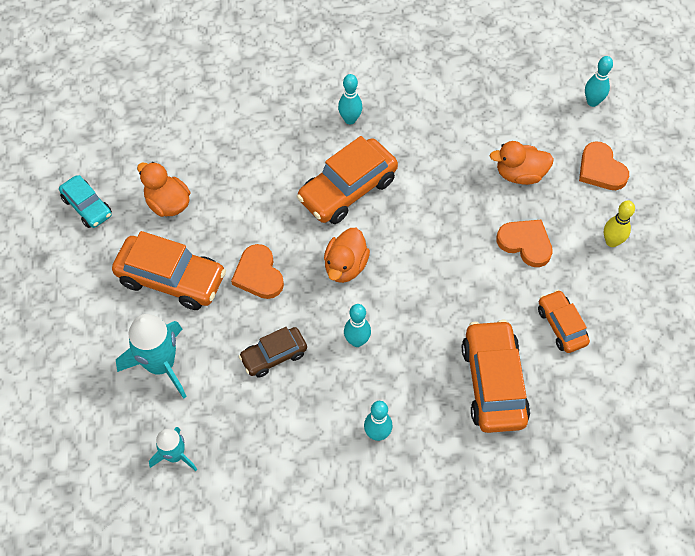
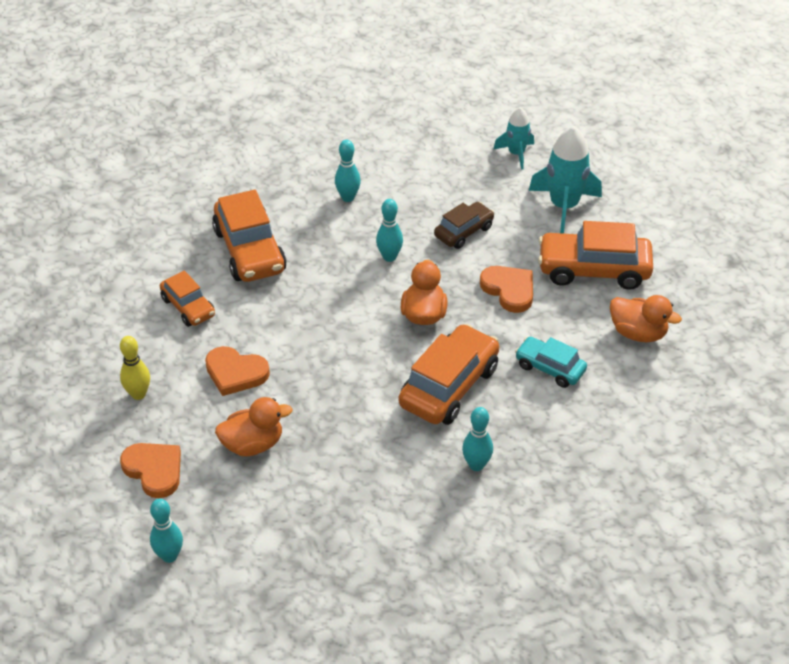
camera: 165 degrees right, 15 degrees down
turquoise car [59,175,112,228] -> turquoise car moved to [515,337,587,388]

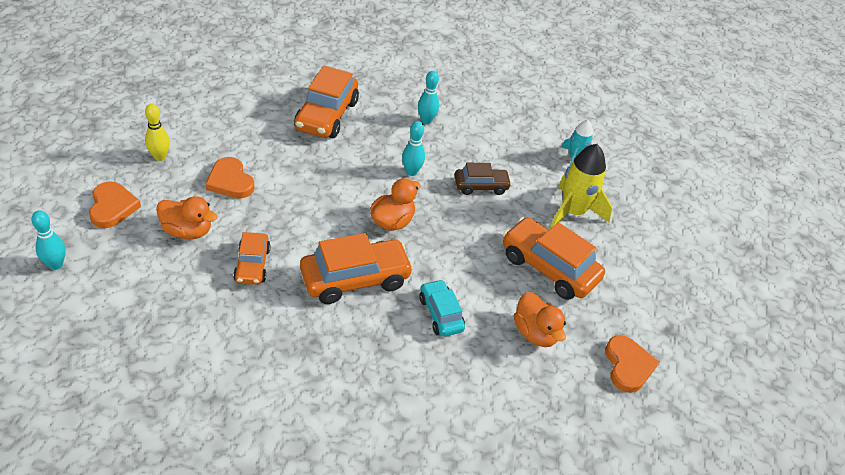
camera: 30 degrees right, 0 degrees up
orange car [160,270,215,327] -> orange car moved to [233,232,271,285]
turquoise bowling pin [462,407,493,471] -> none
orange heart [480,266,533,313] -> orange heart moved to [605,335,659,393]
turquoise rocket [529,126,602,233] -> yellow rocket [550,144,612,229]

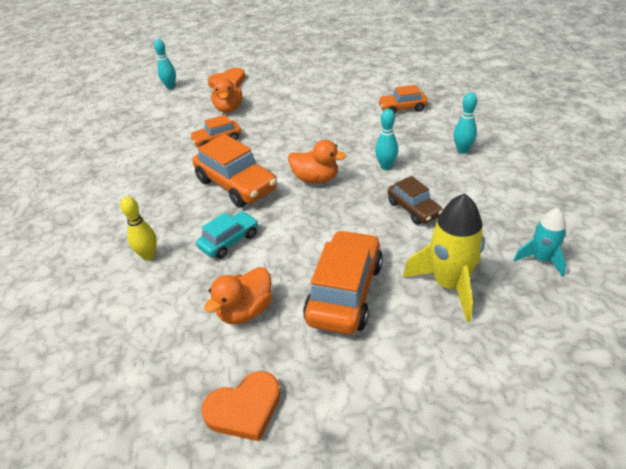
camera: 75 degrees right, 5 degrees down
yellow bowling pin [145,104,170,161] -> yellow bowling pin moved to [120,196,157,261]
orange heart [205,157,254,198] -> none
orange car [294,66,359,138] -> orange car [378,85,428,114], size x0.58

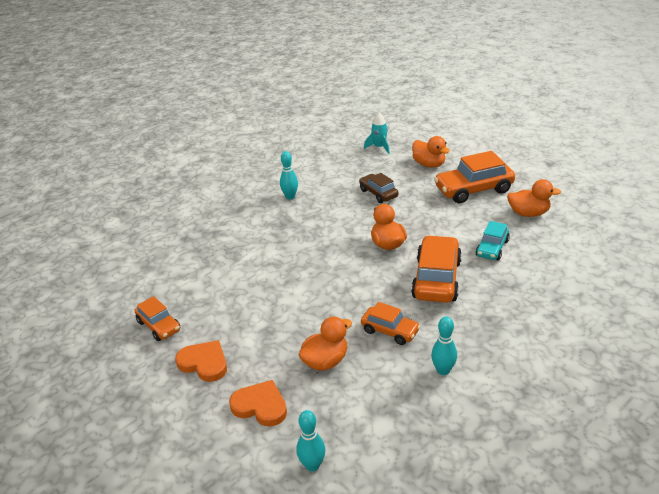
camera: 125 degrees left, 5 degrees down
yellow bowling pin [120,196,157,261] -> none
turquoise car [196,211,258,259] -> turquoise car turned 75 degrees counterclockwise [476,221,510,260]
orange heart [201,371,281,441] -> orange heart moved to [175,340,227,382]
turquoise bowling pin [375,109,398,170] -> turquoise bowling pin moved to [431,317,457,375]
orange car [378,85,428,114] -> orange car moved to [135,296,181,341]
brown car [388,176,443,225] -> brown car turned 60 degrees counterclockwise [359,173,399,203]
yellow rocket [402,193,485,322] -> orange duck [412,136,450,168]

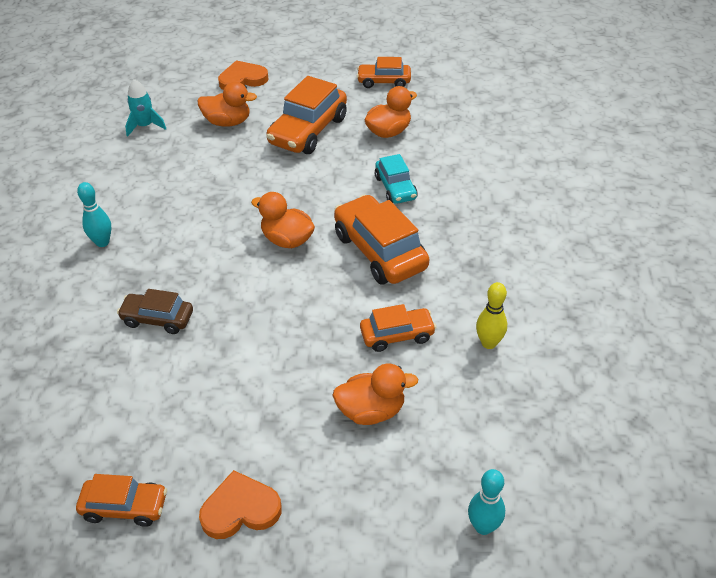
camera: 45 degrees left, 10 degrees up
orange heart [229,380,287,427] -> orange heart moved to [218,60,268,90]
orange duck [299,317,352,371] -> orange duck turned 75 degrees clockwise [332,364,418,425]
brown car [359,173,399,203] -> brown car moved to [117,289,193,334]
turquoise bowling pin [431,317,457,375] -> yellow bowling pin [476,282,507,349]
none -> orange car [357,57,411,88]

